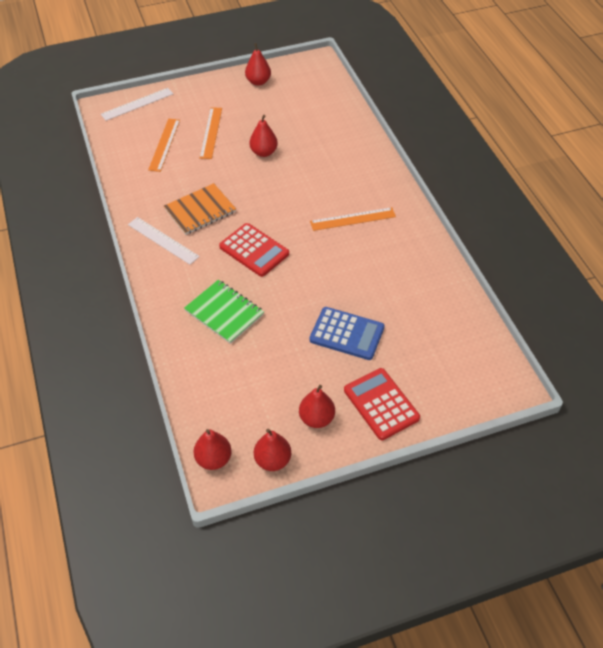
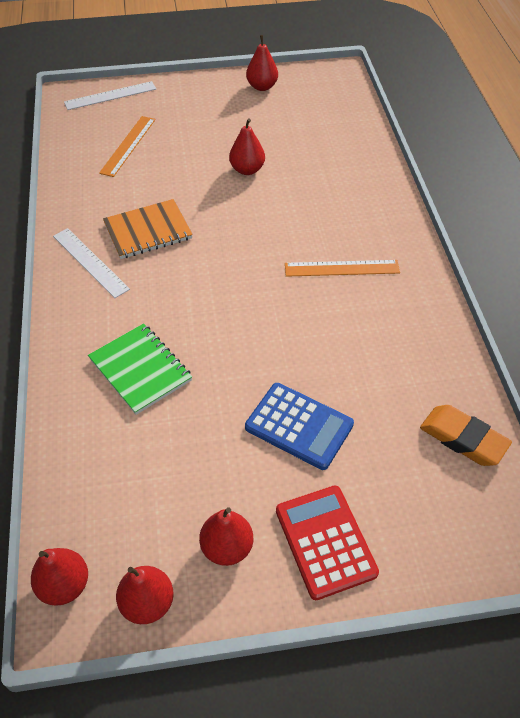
camera: 10 degrees right, 0 degrees up
orange ruler [199,107,222,159] -> none
red calculator [219,223,289,277] -> none
none -> orange eraser [420,405,512,466]

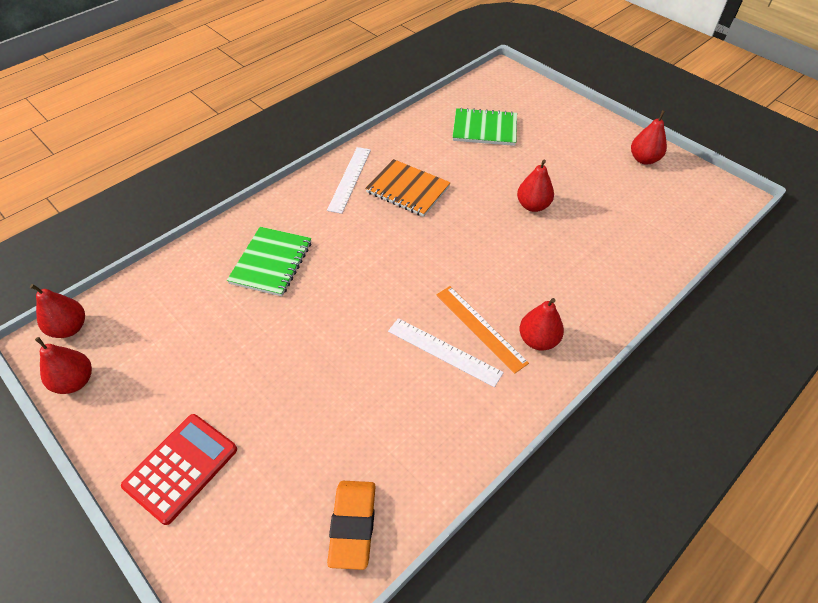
camera: 55 degrees right, 0 degrees up
white ruler [64,81,156,110] -> white ruler moved to [388,318,504,387]
orange ruler [99,116,156,177] -> green notebook [452,108,517,146]
red pear [199,507,253,566] -> red pear moved to [519,298,564,350]
blue calculator [245,383,354,470] -> none

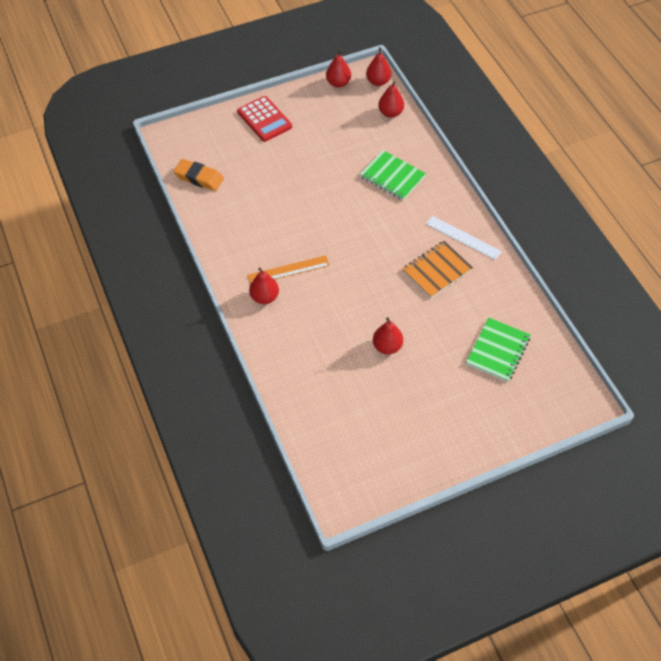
camera: 110 degrees right, 5 degrees up
white ruler [388,318,504,387] -> none
red pear [631,110,667,165] -> red pear moved to [378,81,404,118]

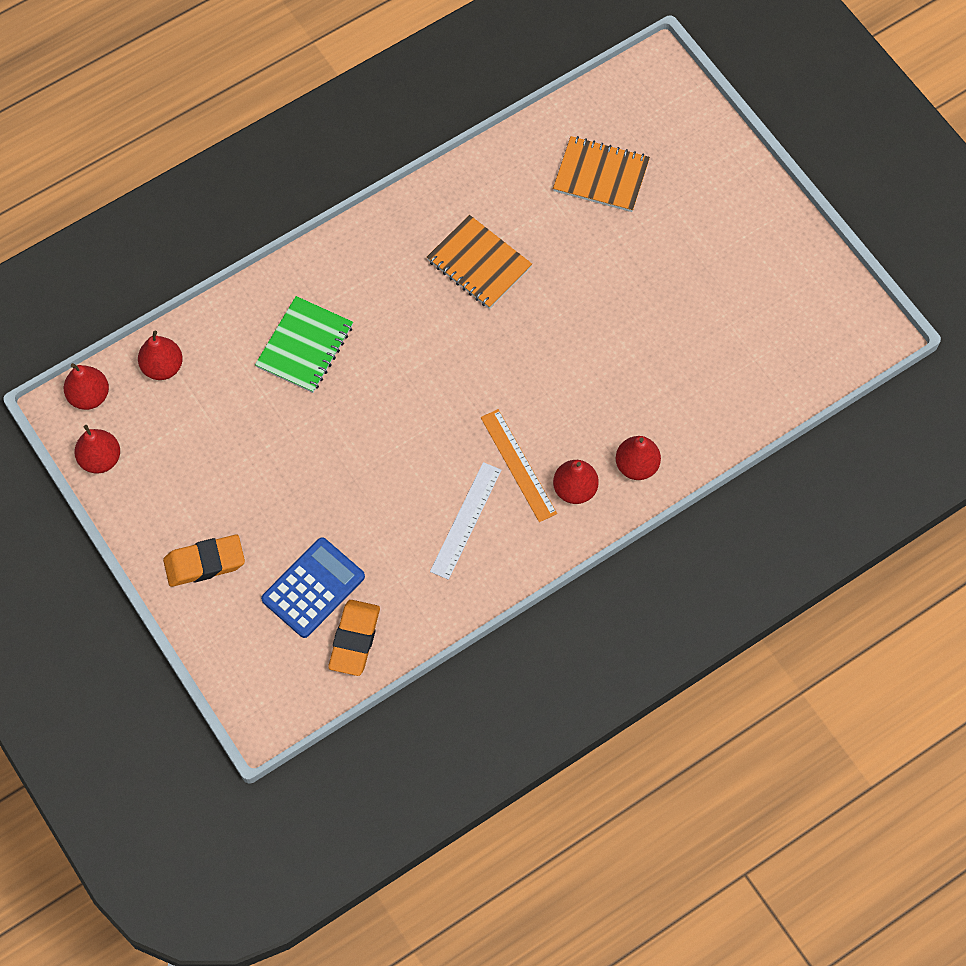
camera: 100 degrees left, 10 degrees up
red calculator [237,96,292,142] -> orange eraser [163,535,245,587]
red pear [373,317,403,354] -> red pear moved to [616,436,661,480]
white ruler [426,216,502,260] -> white ruler moved to [430,462,501,580]
green notebook [466,318,530,382] -> orange notebook [553,136,650,212]
none -> blue calculator [261,537,365,638]

